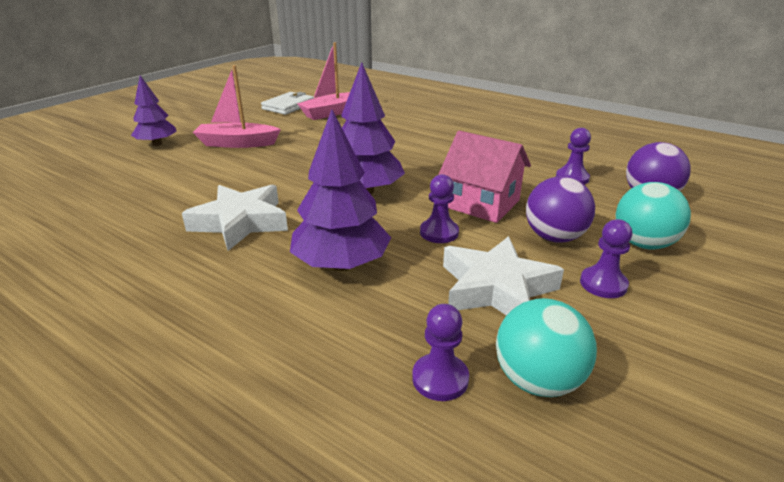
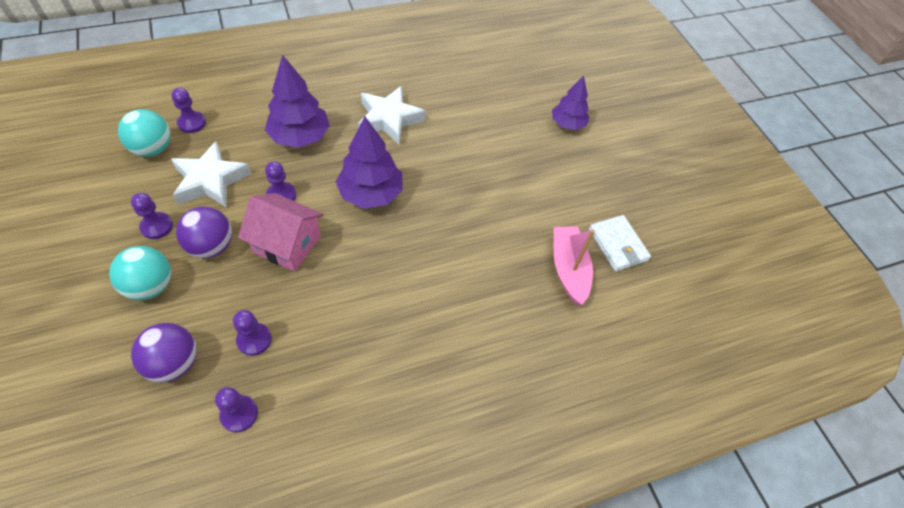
camera: 120 degrees right, 25 degrees up
pink boat [193,65,281,148] -> none
pink house [438,131,531,223] -> pink house turned 45 degrees clockwise [238,193,323,271]
none -> purple pawn [215,387,258,432]

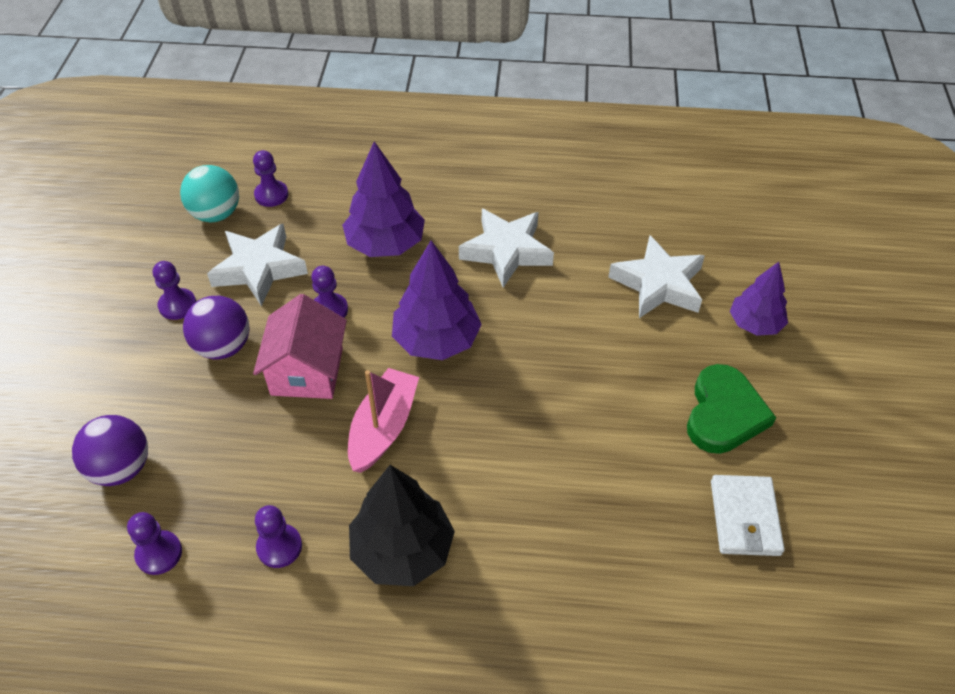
camera: 30 degrees right, 5 degrees down
turquoise ball [109,246,171,300] -> none
purple pawn [233,310,272,356] -> purple pawn moved to [255,505,302,568]
pink house [238,193,323,271] -> pink house turned 45 degrees clockwise [253,294,347,399]
pink boat [554,226,595,305] -> pink boat moved to [348,368,419,473]
none -> black tree [349,465,455,586]
none -> white star [608,235,705,318]
none -> green heart [687,364,776,454]

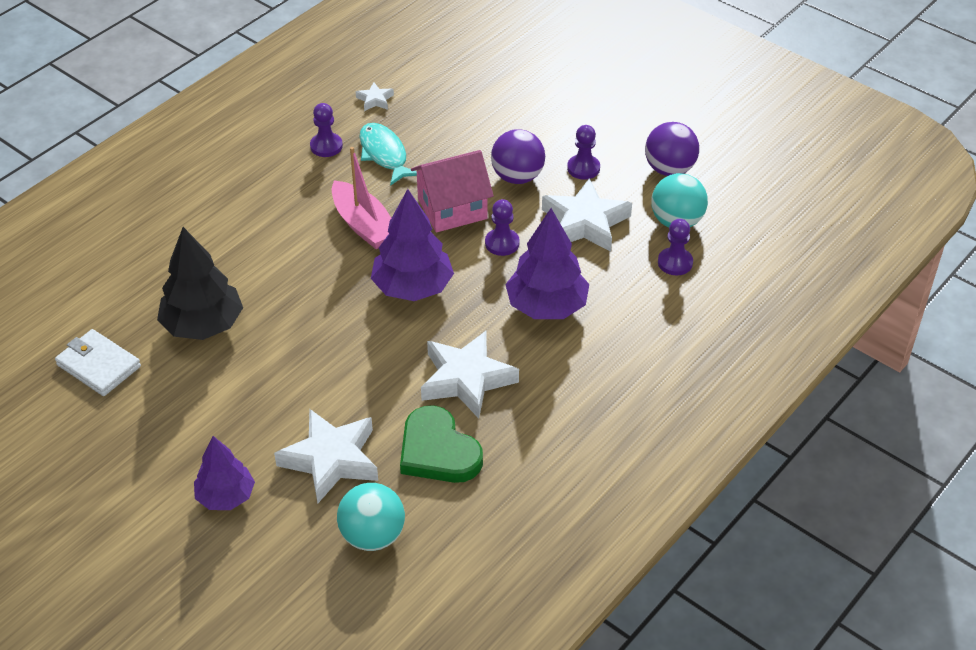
camera: 125 degrees right, 5 degrees down
purple ball [72,415,148,486] -> purple ball moved to [645,122,699,176]
purple pawn [127,512,182,575] -> white star [356,82,394,111]
pink house [253,294,347,399] -> pink house turned 60 degrees counterclockwise [411,150,494,232]
black tree [349,465,455,586] -> black tree moved to [157,227,243,340]
green heart [687,364,776,454] -> green heart moved to [400,405,483,483]
none -> turquoise ball [337,483,405,551]
none -> turquoise fish [360,123,417,186]

